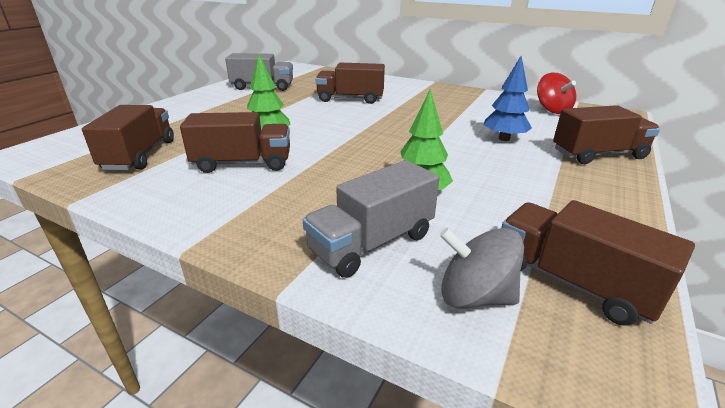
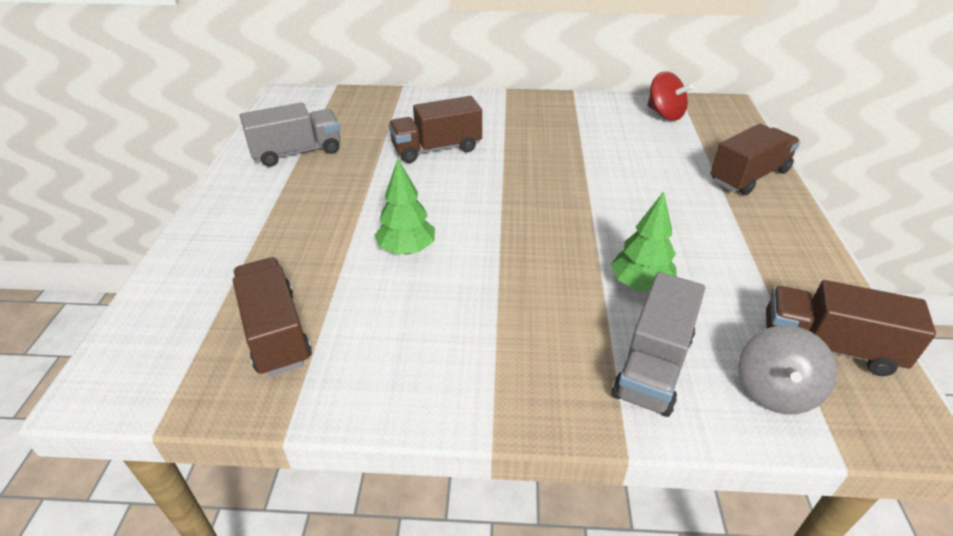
camera: 25 degrees left, 10 degrees up
brown truck [180,112,290,173] -> none
grey spinning top [440,228,524,309] -> grey spinning top turned 60 degrees counterclockwise [738,325,837,414]
blue tree [484,56,532,141] -> none

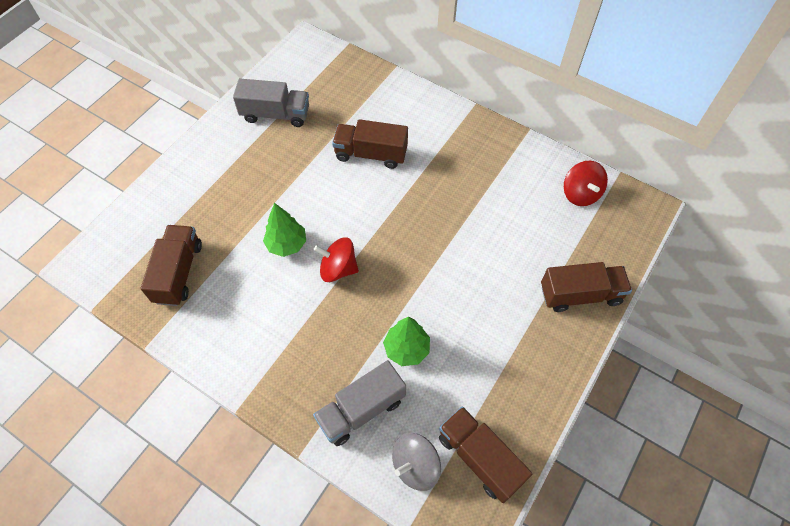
camera: 30 degrees right, 20 degrees up
none -> red spinning top [314,237,359,282]

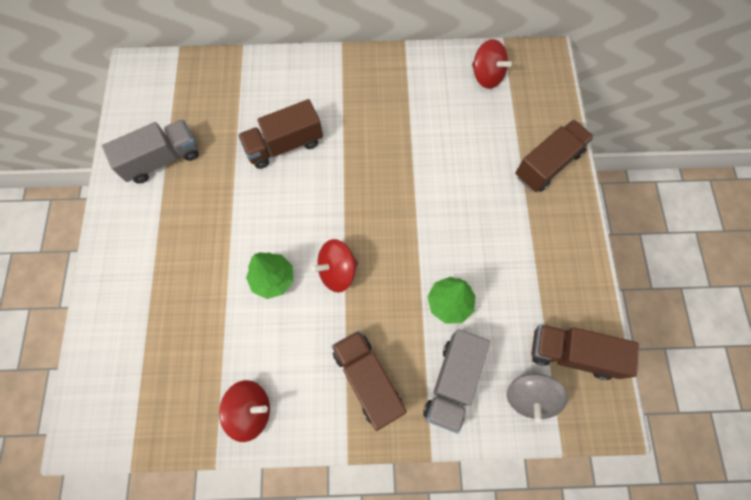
camera: 35 degrees left, 10 degrees up
brown truck [141,225,202,306] -> brown truck moved to [332,330,407,431]
none -> red spinning top [219,380,270,442]

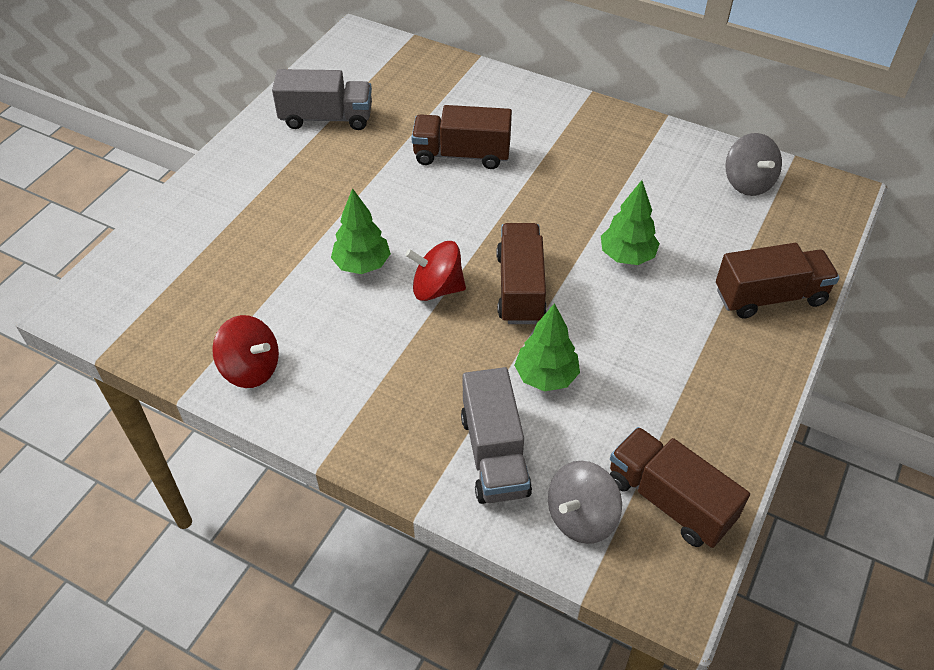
camera: 30 degrees right, 20 degrees down
brown truck [332,330,407,431] -> brown truck moved to [497,223,547,324]
grey truck [423,329,490,434] -> grey truck turned 60 degrees counterclockwise [461,367,532,504]
red spinning top [472,39,512,89] -> grey spinning top [725,133,782,196]
none -> green tree [601,180,660,265]

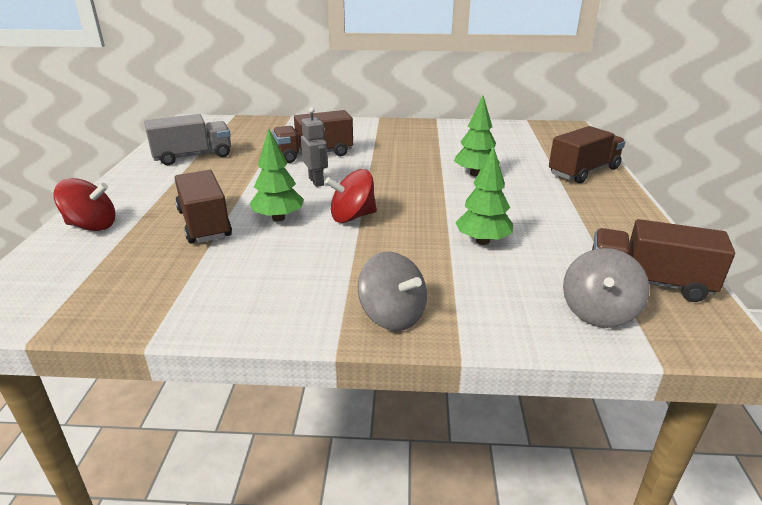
camera: 25 degrees left, 20 degrees down
red spinning top [212,315,279,388] -> red spinning top moved to [54,178,115,231]
grey truck [461,367,532,504] -> none
brown truck [497,223,547,324] -> brown truck moved to [175,170,232,243]
grey spinning top [725,133,782,196] -> grey spinning top moved to [358,252,427,331]
none -> grey robot [301,107,328,187]

